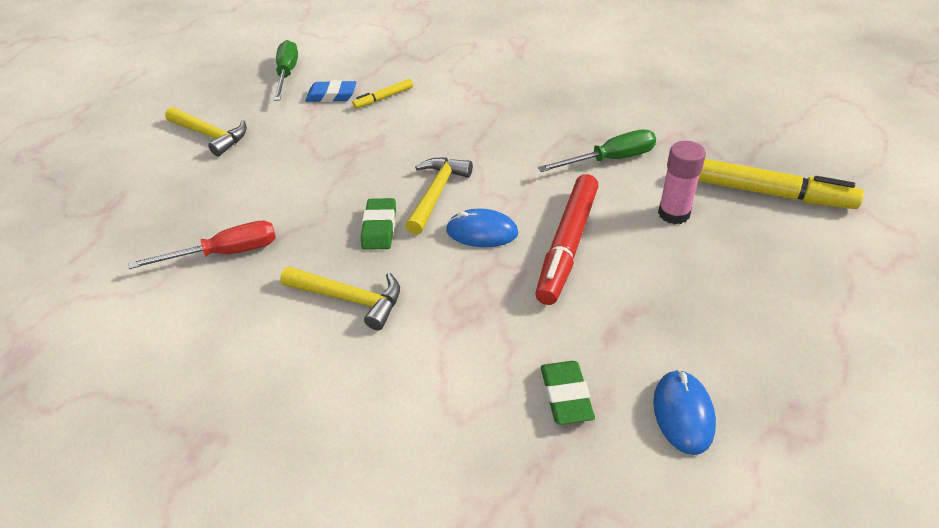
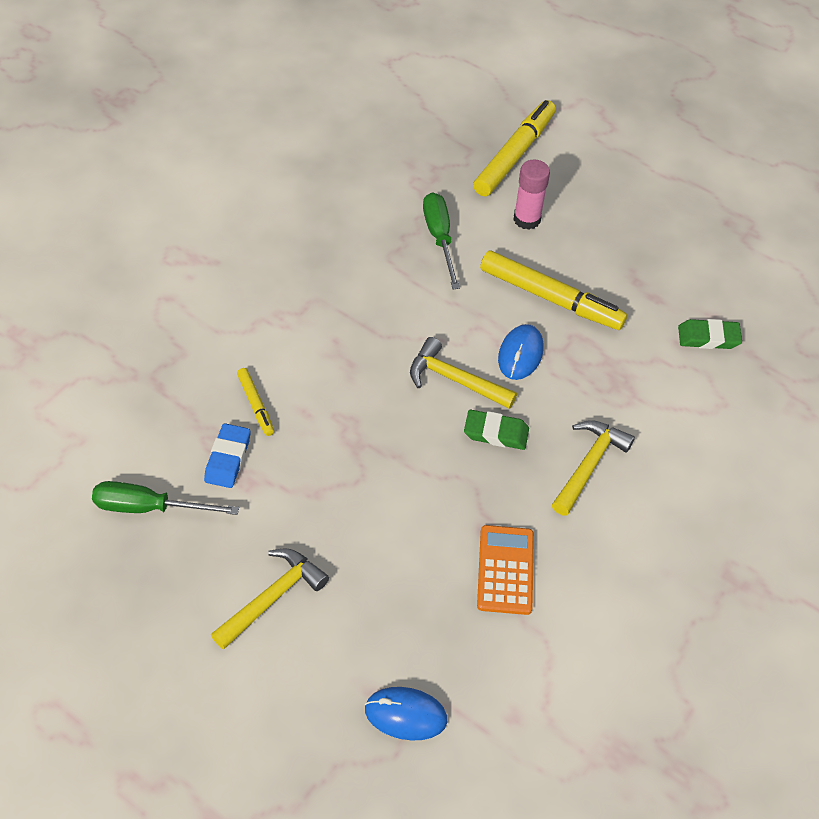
camera: 85 degrees left, 10 degrees up
red screwdriver [129,221,276,269] -> orange calculator [477,525,534,615]
red marker [535,174,599,305] -> yellow marker [480,250,627,330]
blue mouse [653,369,716,455] -> blue mouse moved to [365,687,447,740]

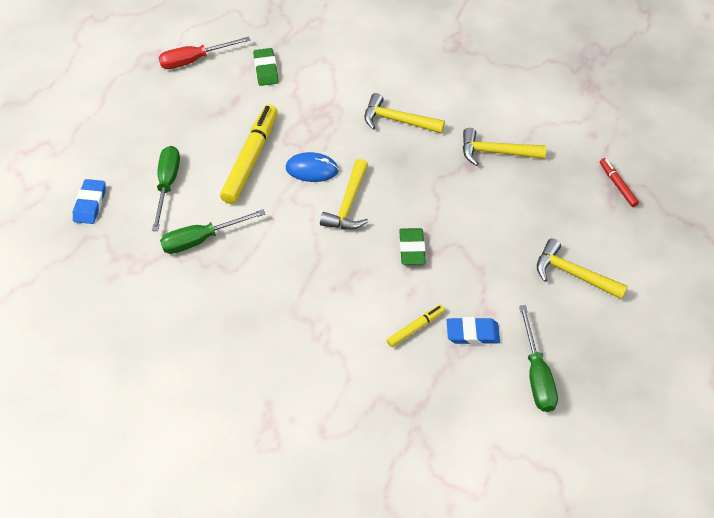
camera: 100 degrees left, 0 degrees up
blue mouse [365,687,447,740] -> red marker [600,158,639,207]
green eraser [464,410,529,450] -> green eraser moved to [399,228,426,265]
yellow marker [473,100,556,196] -> blue eraser [73,179,106,224]
orange calculator [477,525,534,615] -> yellow hammer [463,128,546,166]
pink glue stick [513,160,550,230] -> green screwdriver [152,146,180,231]
none -> red screwdriver [158,36,250,69]

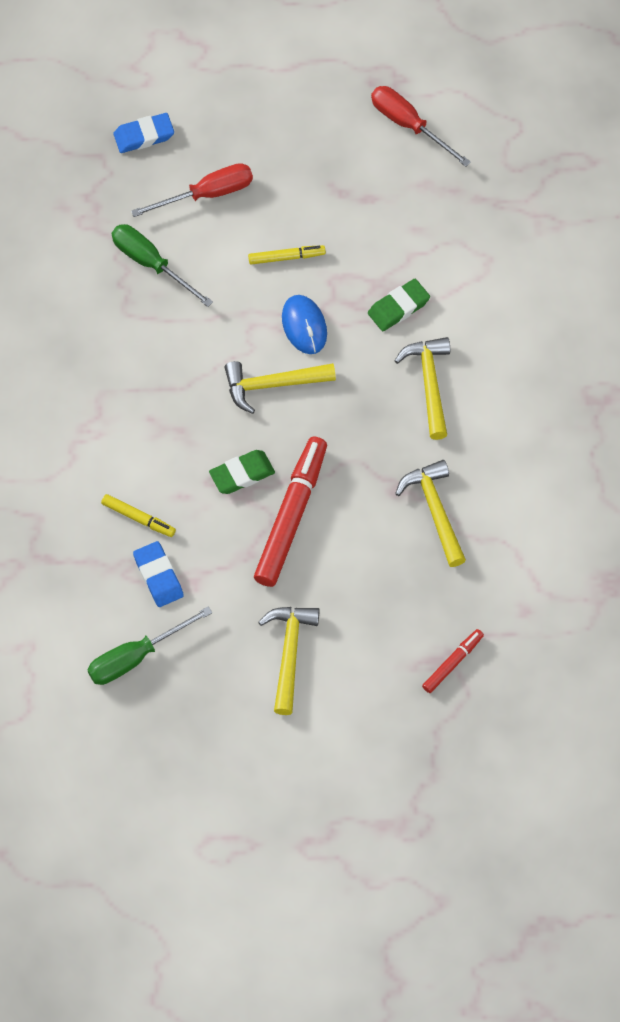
camera: 65 degrees right, 10 degrees up
green screwdriver [152,146,180,231] -> red screwdriver [131,163,253,217]
yellow marker [220,104,278,204] -> yellow marker [248,245,326,265], size x0.49
green eraser [253,48,279,86] -> green eraser moved to [368,279,430,331]
none -> red marker [254,437,327,587]

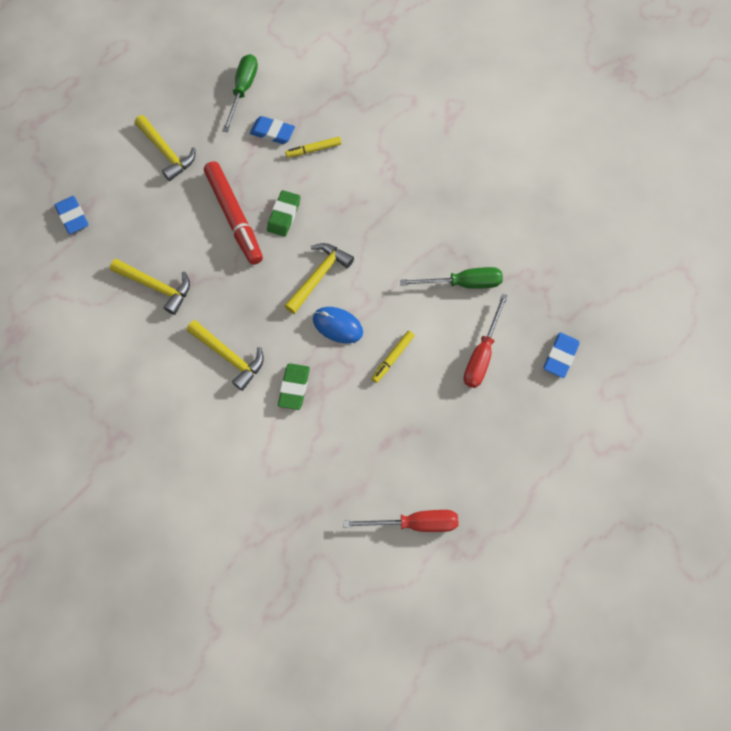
camera: 135 degrees right, 5 degrees up
red marker [422,629,484,693] -> blue eraser [55,196,89,234]

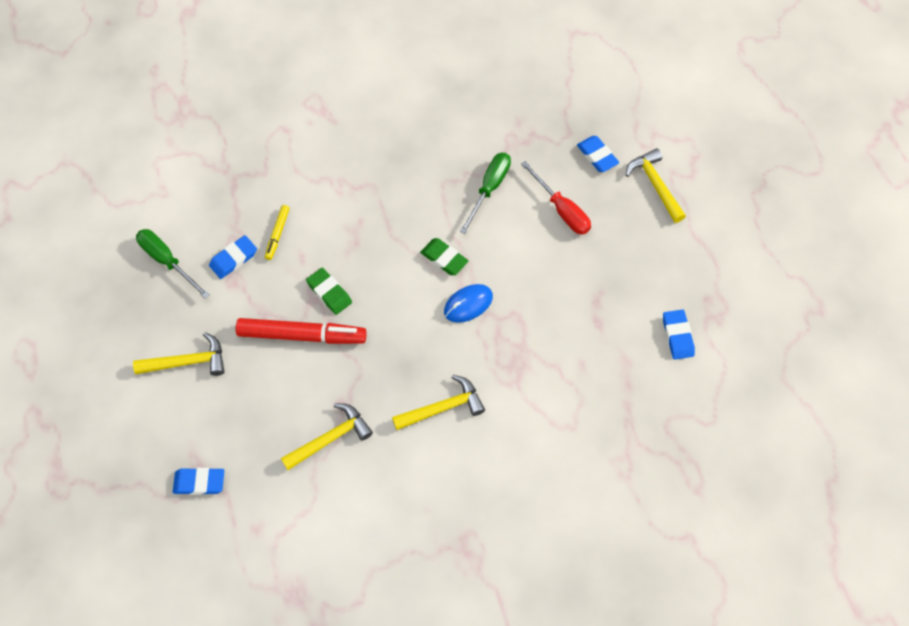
camera: 60 degrees left, 5 degrees down
green eraser [278,363,310,410] -> green eraser moved to [420,238,468,275]
yellow hammer [284,243,354,314] -> yellow hammer moved to [626,148,686,223]
red screwdriver [343,510,458,532] -> blue eraser [663,309,695,360]
yellow marker [371,331,414,383] -> none

